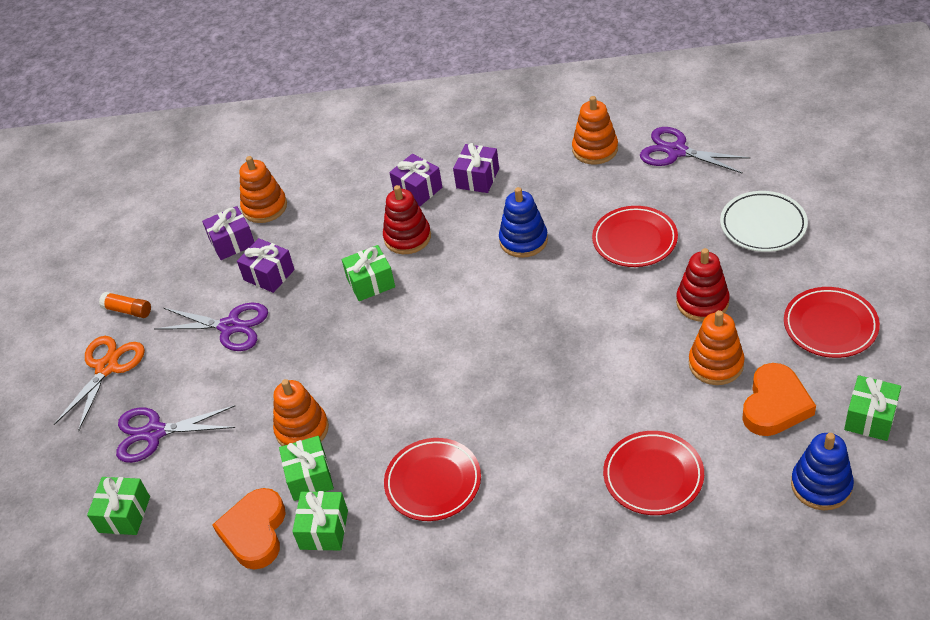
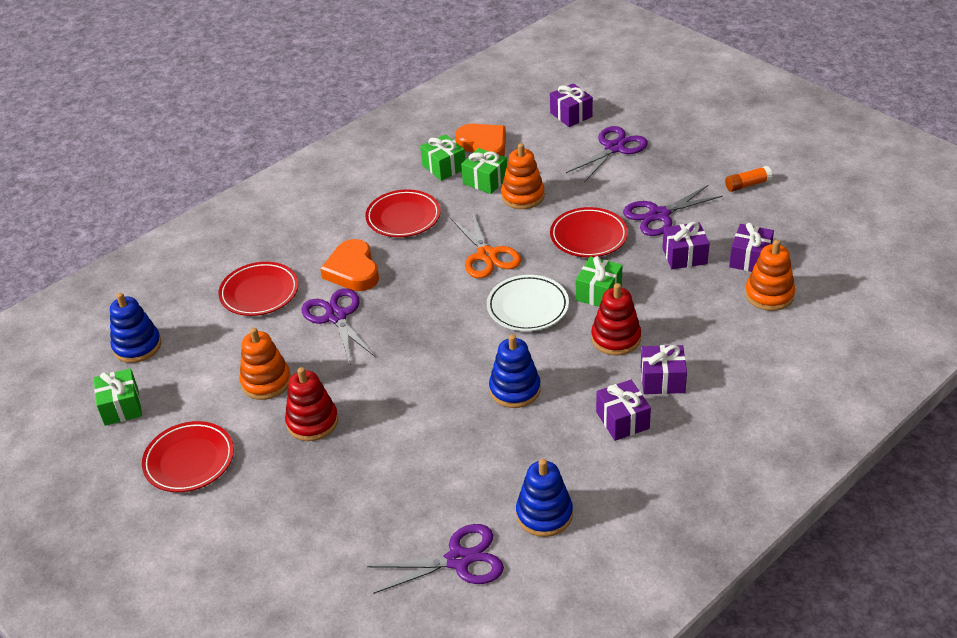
camera: 135 degrees right, 5 degrees down
orange scissors [54,336,145,432] -> orange scissors moved to [450,211,521,278]
green gift [87,477,150,535] -> purple gift [550,83,593,127]
orange stacking toy [572,96,618,164] -> blue stacking toy [516,459,573,537]
red plate [592,206,678,267] -> red plate moved to [550,207,628,257]
white plate [720,191,808,252] -> white plate moved to [487,275,569,331]
orange heart [742,363,816,436] -> orange heart moved to [320,239,379,291]
none -> purple scissors [302,288,376,365]

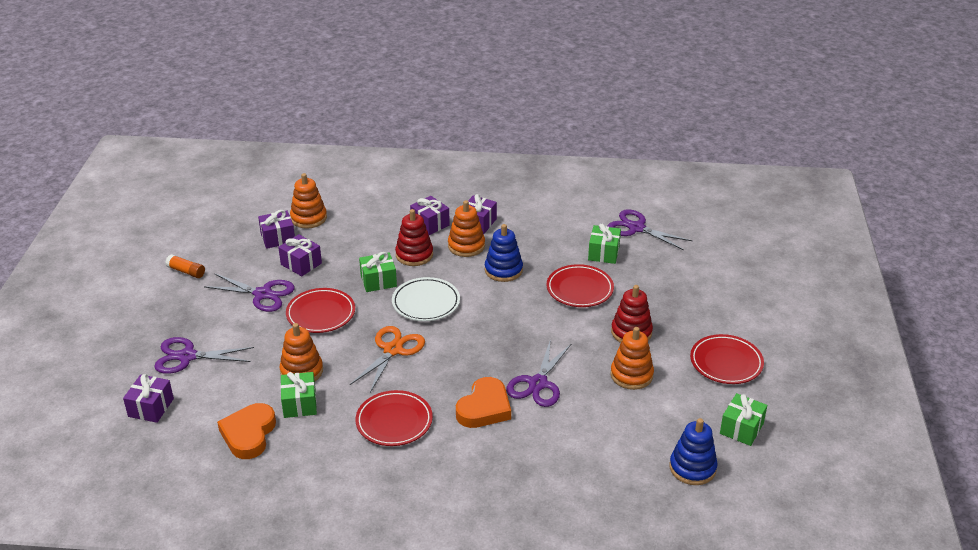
camera: 135 degrees left, 5 degrees down
red plate [219,262,299,316] -> red plate moved to [547,264,614,307]
green gift [420,134,465,181] -> green gift moved to [588,224,621,264]
blue stacking toy [516,459,573,537] -> none
none -> orange stacking toy [448,200,485,257]

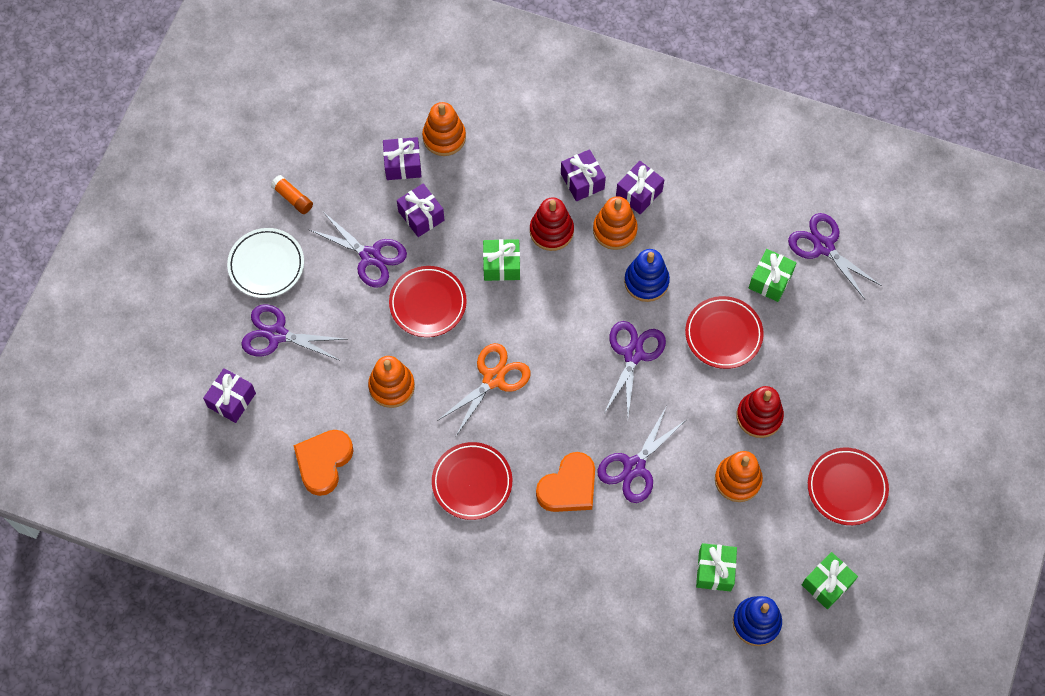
camera: 15 degrees right, 30 degrees up
green gift [280,372,317,418] -> green gift moved to [696,543,737,592]
white plate [392,277,460,321] -> white plate moved to [227,228,304,298]
none -> purple scissors [605,321,666,416]

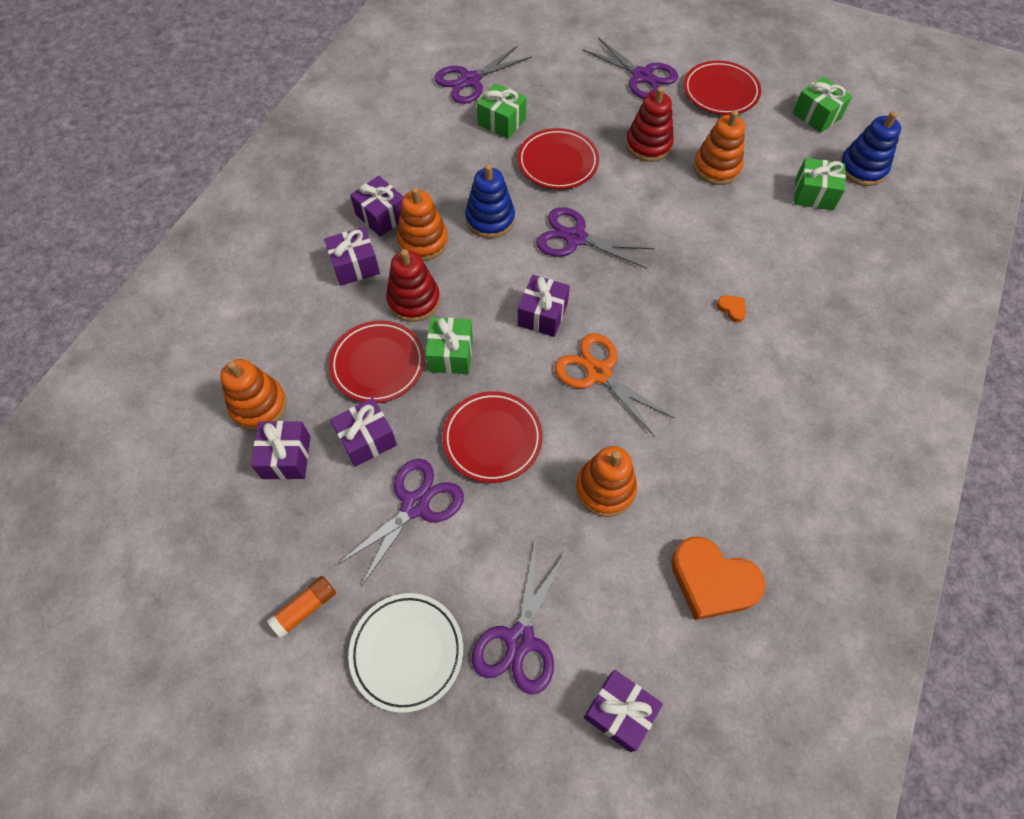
camera: 85 degrees left, 5 degrees down
red plate [432,442,512,520] -> red plate moved to [329,320,425,403]
orange heart [536,452,595,512] -> orange heart [717,295,746,322], size x0.41
purple scissors [598,408,686,503] -> purple scissors moved to [583,37,678,99]
none -> purple gift [518,275,570,337]

